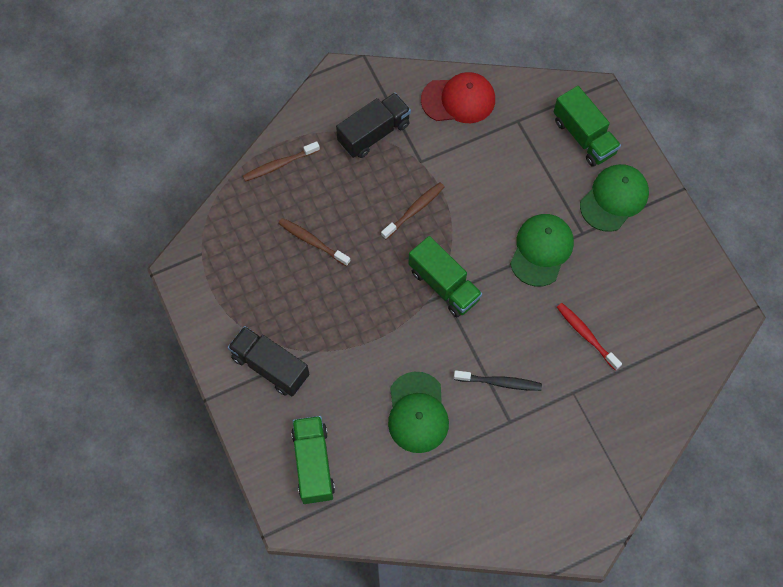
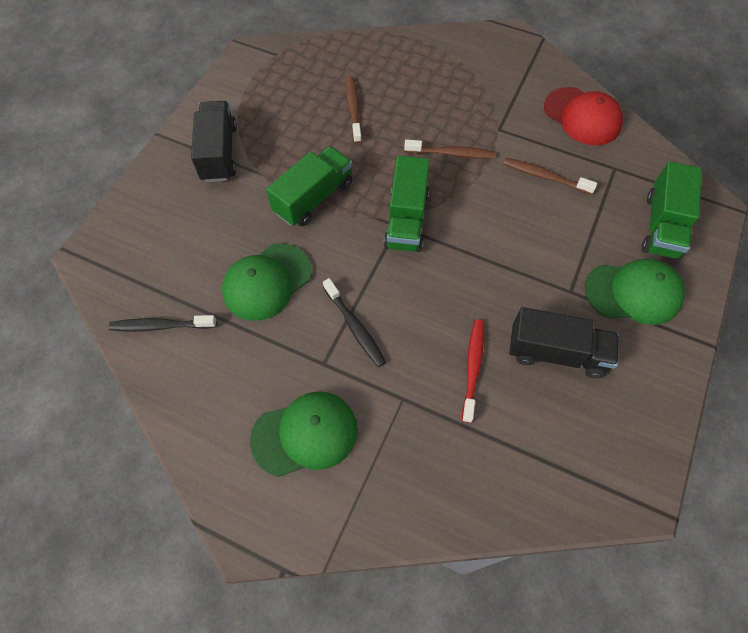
camera: 50 degrees right, 5 degrees down
brown toothbrush [243,141,320,182] -> brown toothbrush moved to [503,158,597,195]
green truck [291,416,335,504] -> green truck moved to [266,146,352,226]
black truck [336,93,411,158] -> black truck moved to [509,307,619,378]
green cap [510,214,574,287] -> green cap moved to [250,391,358,477]
none -> black toothbrush [109,315,216,331]

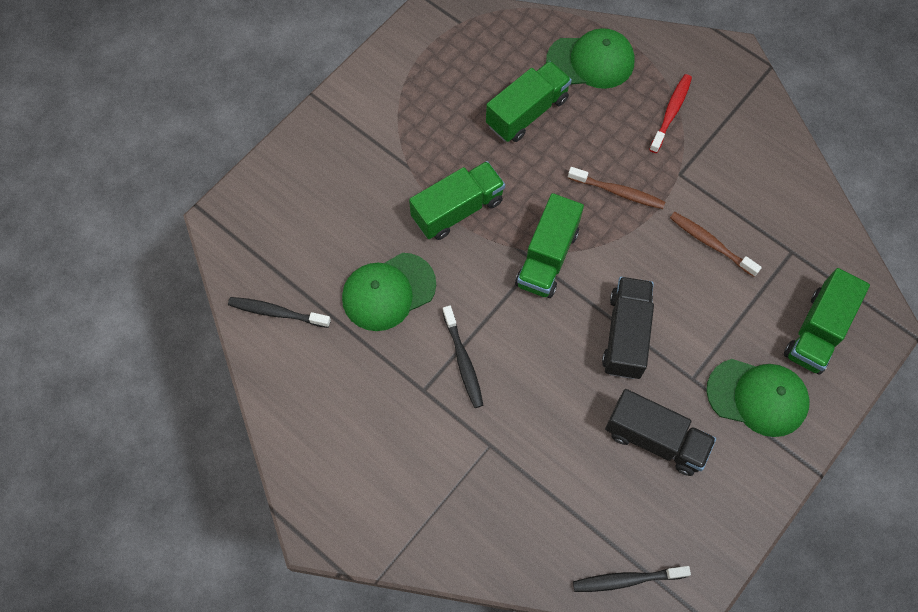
camera: 15 degrees right, 5 degrees up
black truck [191,101,237,182] -> black truck moved to [602,277,654,379]
green cap [250,391,358,477] -> green cap moved to [546,28,635,89]
brown toothbrush [346,76,362,143] -> green truck [486,61,572,142]
red toothbrush [462,320,484,423] -> red toothbrush moved to [649,74,692,153]
red cap [544,87,623,146] -> none
none -> black toothbrush [573,566,691,592]

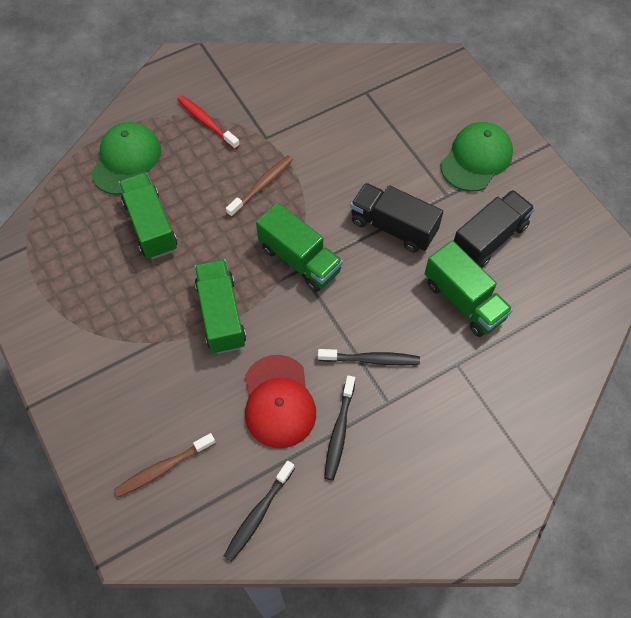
camera: 70 degrees left, 5 degrees down
green cap [342,253,436,331] -> red cap [245,355,316,448]
black toothbrush [573,566,691,592] -> black toothbrush moved to [324,375,355,480]
brown toothbrush [670,212,762,277] -> brown toothbrush moved to [114,433,216,497]
green truck [784,268,870,375] -> green truck moved to [425,240,513,337]

